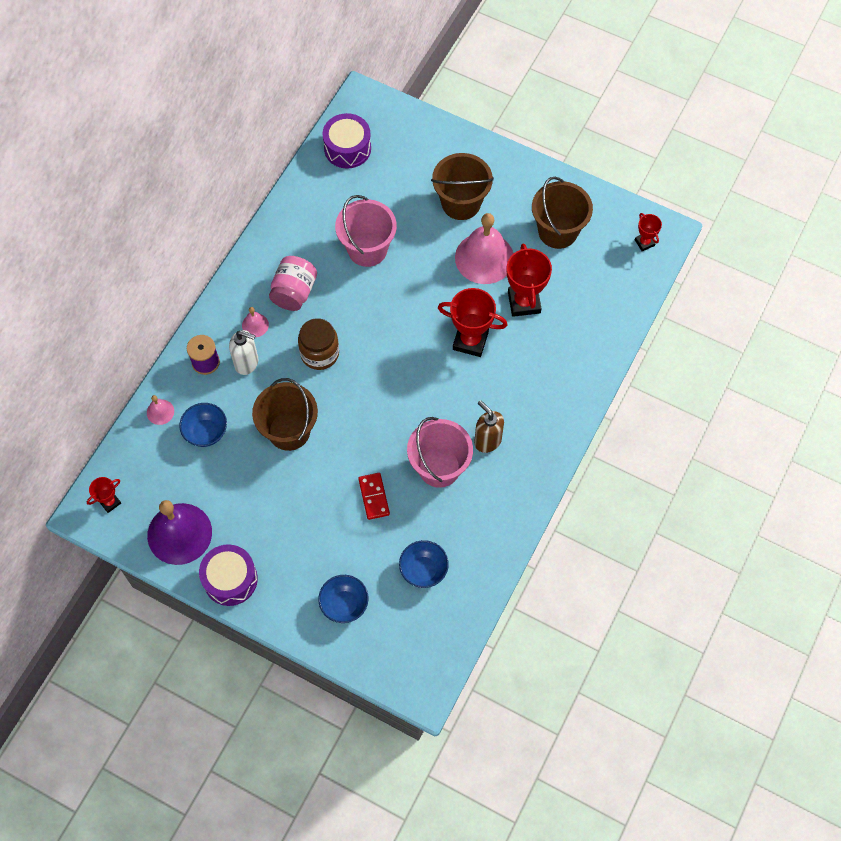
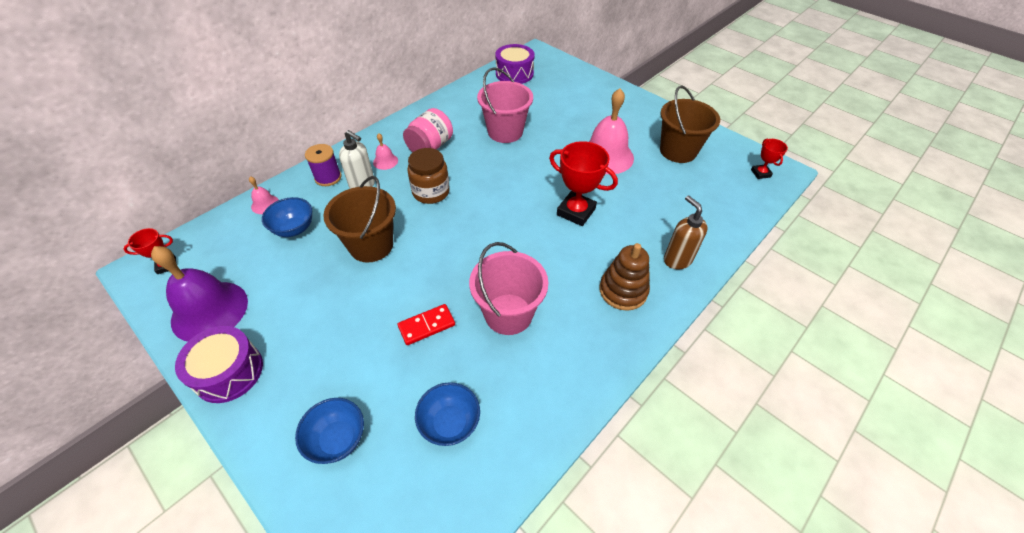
camera: 15 degrees right, 15 degrees down
red domino [358,473,390,520] -> red domino turned 60 degrees clockwise [397,304,455,345]
brown bucket [431,153,494,220] -> none
brown soap dispenser [474,400,504,453] -> brown soap dispenser moved to [664,195,708,269]
red trophy [507,243,552,317] -> none
none -> brown stacking toy [600,243,650,311]

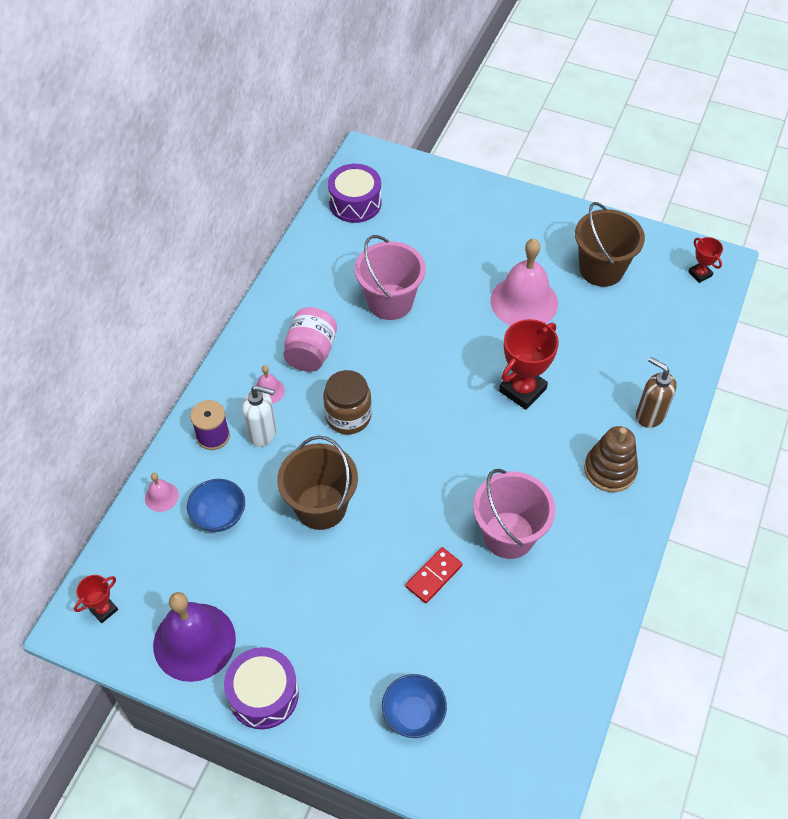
camera: 20 degrees left, 5 degrees up
blue bowl [415,382,480,446] -> none
red trophy [549,141,618,226] -> red trophy turned 60 degrees counterclockwise [499,319,559,410]

